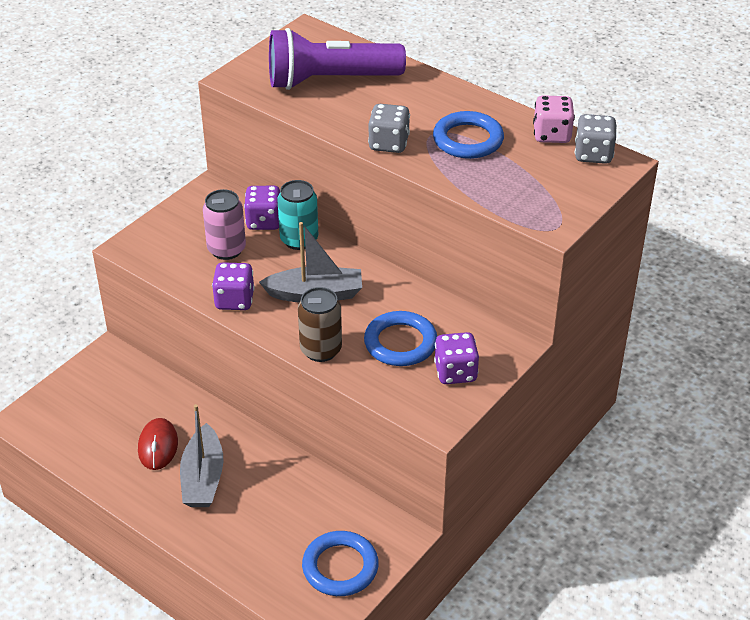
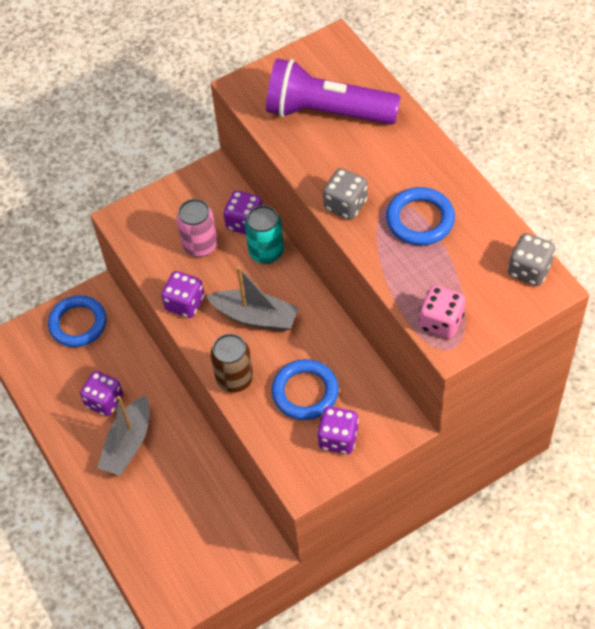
camera: 25 degrees right, 15 degrees up
red mouse [138,418,178,470] -> purple dice [80,371,123,416]
blue ring [302,531,379,596] -> blue ring moved to [48,295,106,347]
pink dice [533,95,575,143] -> pink dice moved to [419,285,465,339]

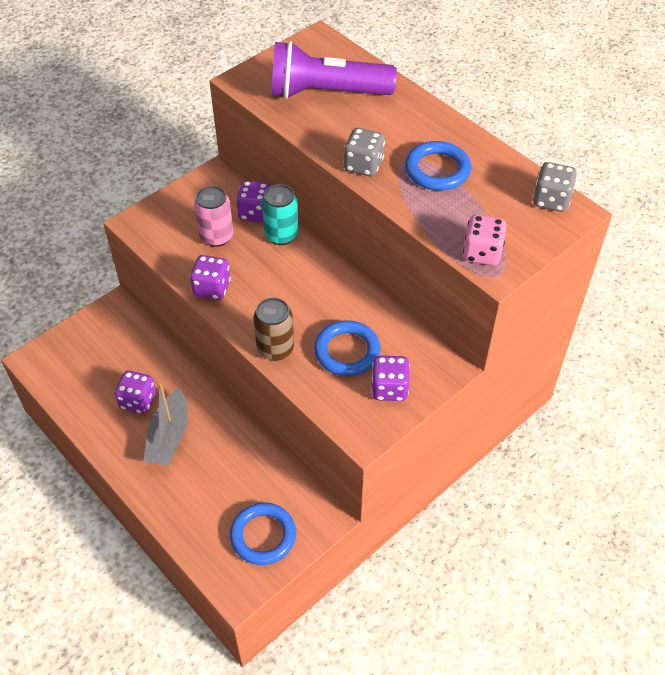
camera: 15 degrees left, 5 degrees down
blue ring [48,295,106,347] -> blue ring moved to [230,503,296,565]
grey boat [206,266,299,331] -> none

